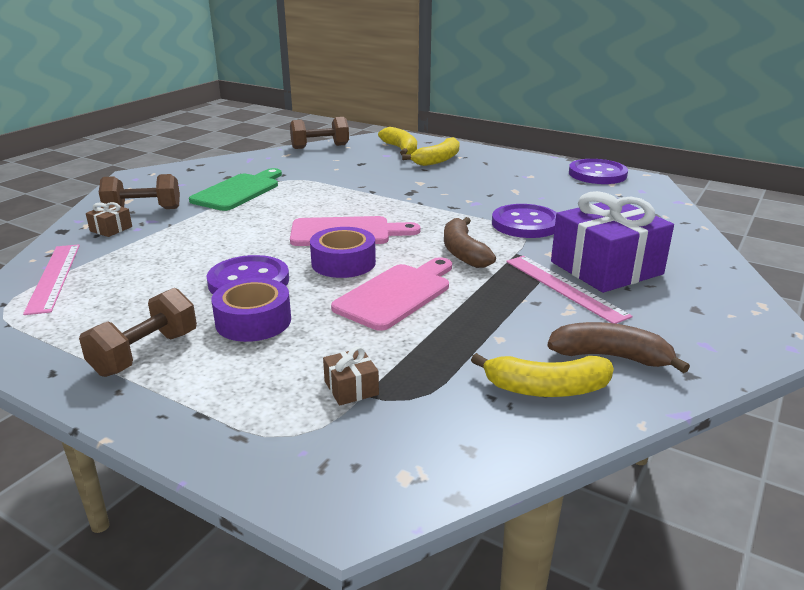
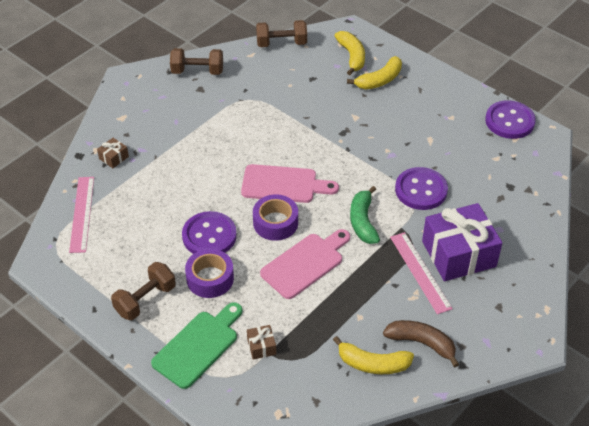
camera: 10 degrees right, 20 degrees up
brown dumbbell [99,174,180,209] -> brown dumbbell moved to [170,48,223,75]
green cutting board [189,168,282,211] -> green cutting board moved to [151,302,242,389]
brown banana [444,217,496,268] -> green banana [350,186,380,244]

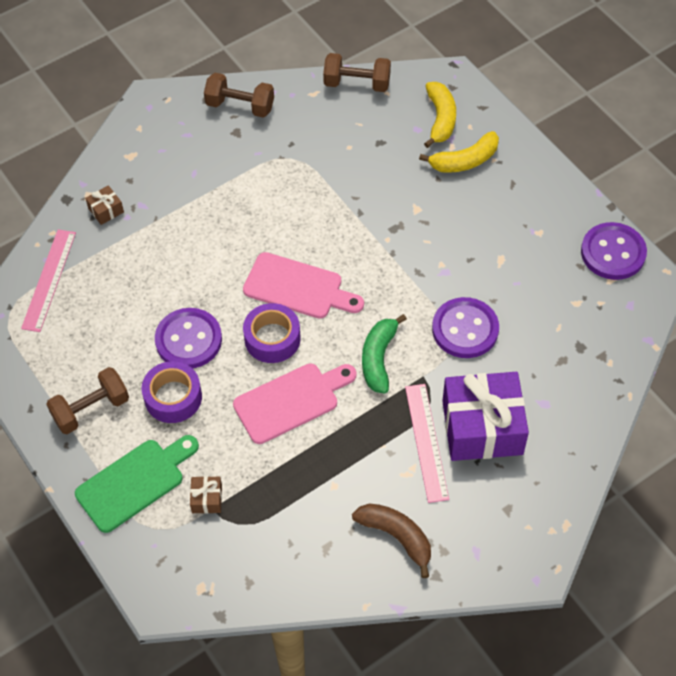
camera: 15 degrees right, 10 degrees up
yellow banana [333,336,414,374] -> none

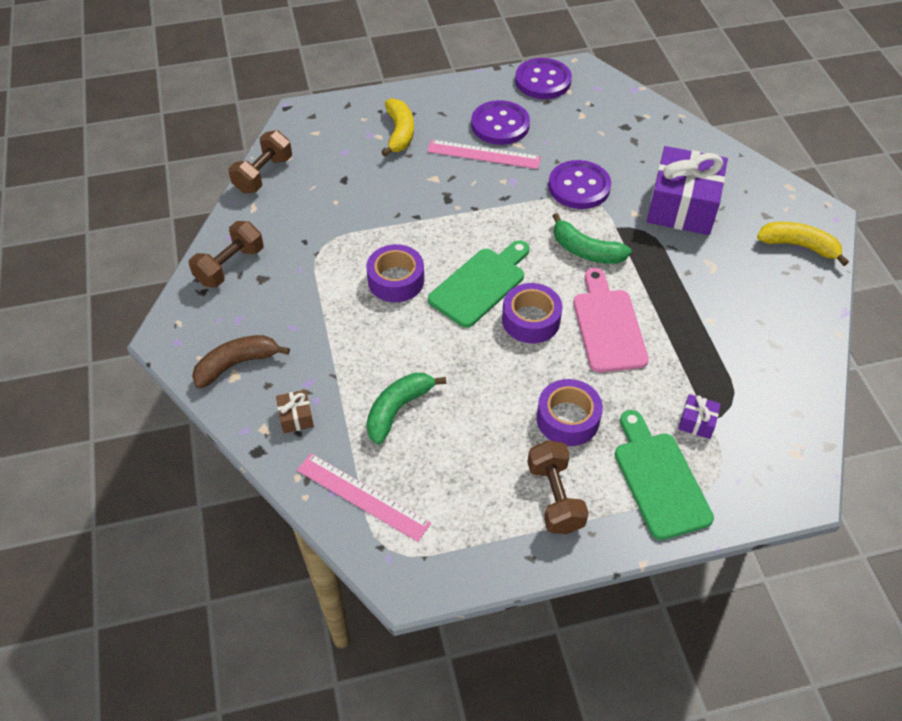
camera: 70 degrees left, 5 degrees down
purple button [155,308,222,369] -> purple button moved to [471,100,530,145]
brown gift [190,476,222,514] -> purple gift [678,394,721,439]
pink cutting board [243,252,364,319] -> green cutting board [428,240,530,328]
brown banana [352,503,431,578] -> brown banana moved to [192,335,290,388]
pink ruler [405,384,449,503] -> pink ruler moved to [427,140,541,169]
yellow banana [424,82,456,148] -> yellow banana moved to [757,222,849,266]
none -> purple tape [366,244,424,302]
none -> green banana [366,373,446,444]

